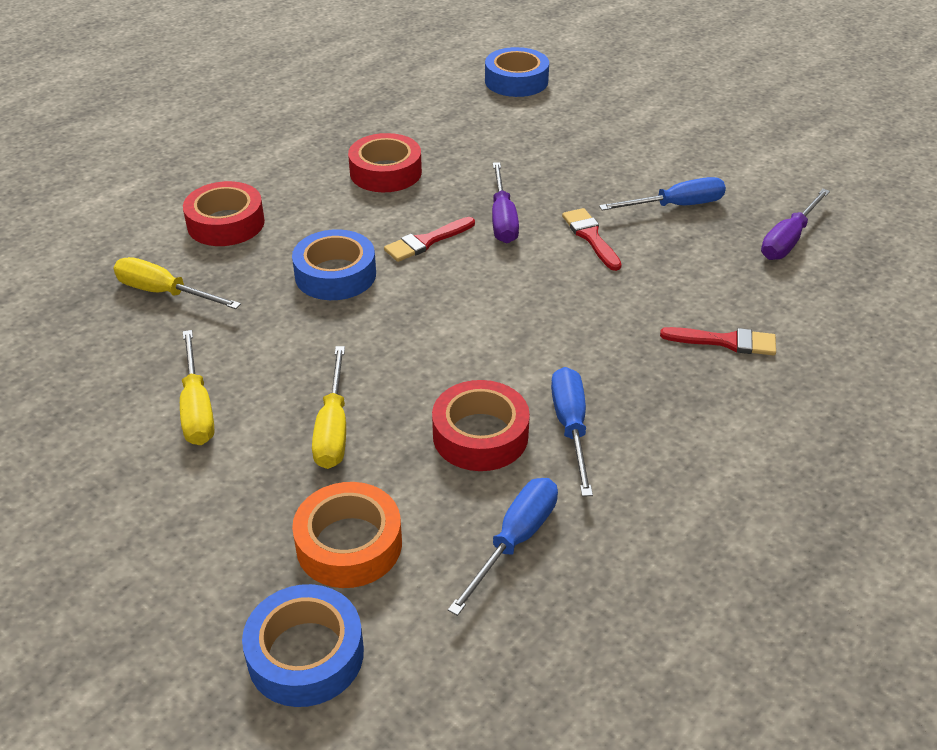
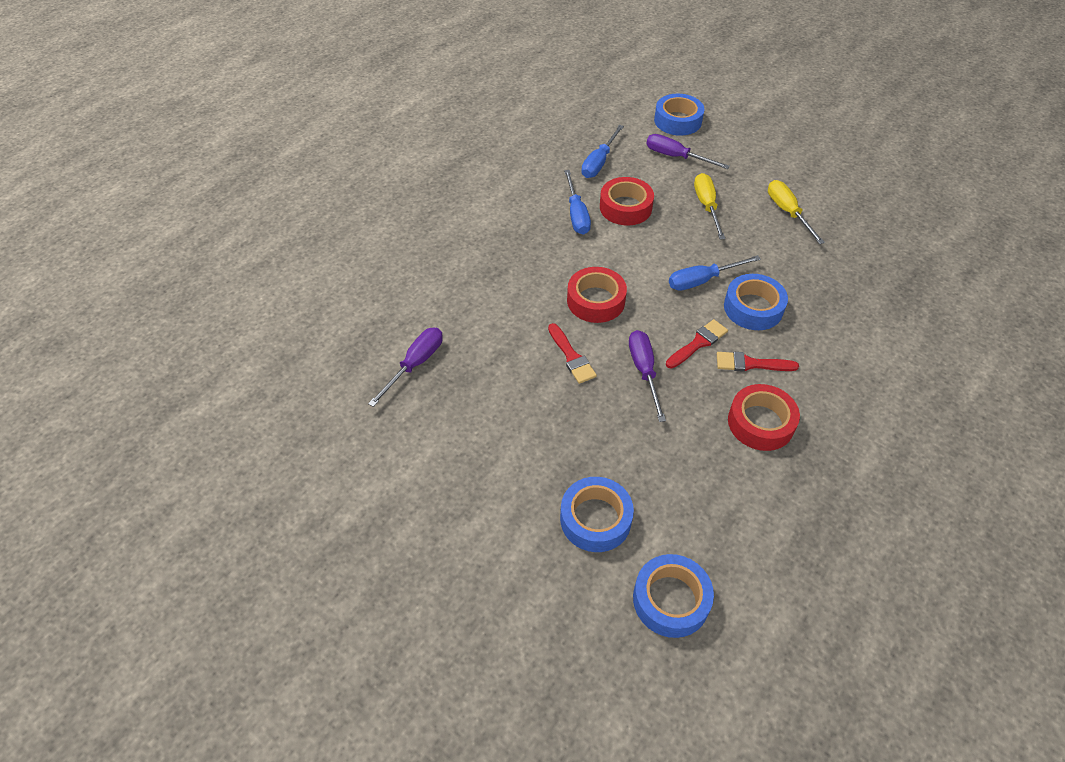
camera: 175 degrees right, 10 degrees up
yellow screwdriver [113,257,241,309] -> none
red tape [183,181,265,246] -> red tape moved to [567,267,627,323]
orange tape [292,482,402,588] -> purple screwdriver [646,134,730,169]
blue screwdriver [599,177,726,210] -> blue screwdriver moved to [669,255,761,291]
red brush [660,327,776,356] -> red brush moved to [717,352,799,372]
none -> blue tape [560,477,634,552]

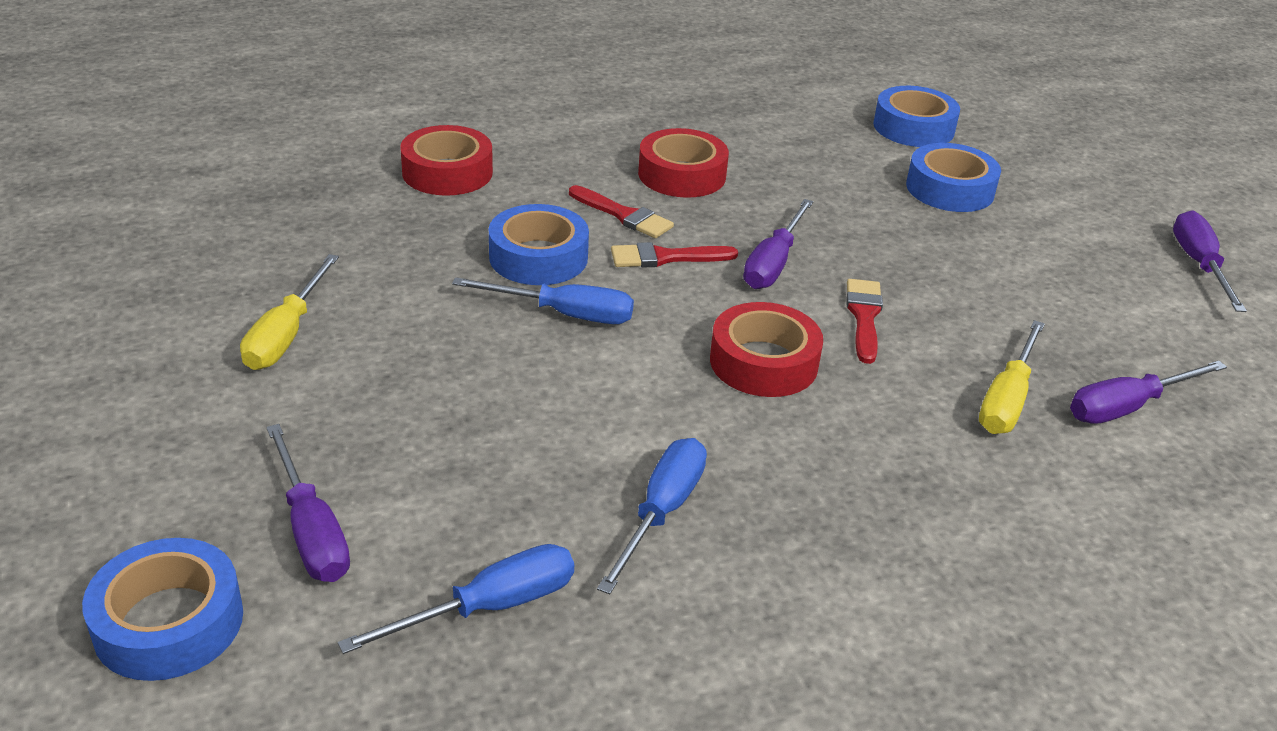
camera: 150 degrees left, 15 degrees down
red tape [600,177,654,225] -> red tape moved to [400,125,493,196]
yellow screwdriver [694,173,725,240] -> yellow screwdriver moved to [979,320,1045,434]
none -> purple screwdriver [1173,210,1247,312]

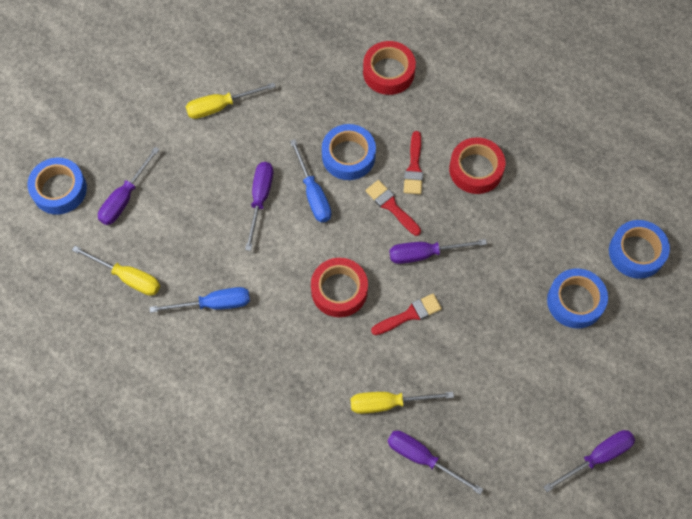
camera: 60 degrees right, 30 degrees up
blue screwdriver [338,544,574,654] -> yellow screwdriver [72,246,160,296]
none -> purple screwdriver [245,162,273,251]

